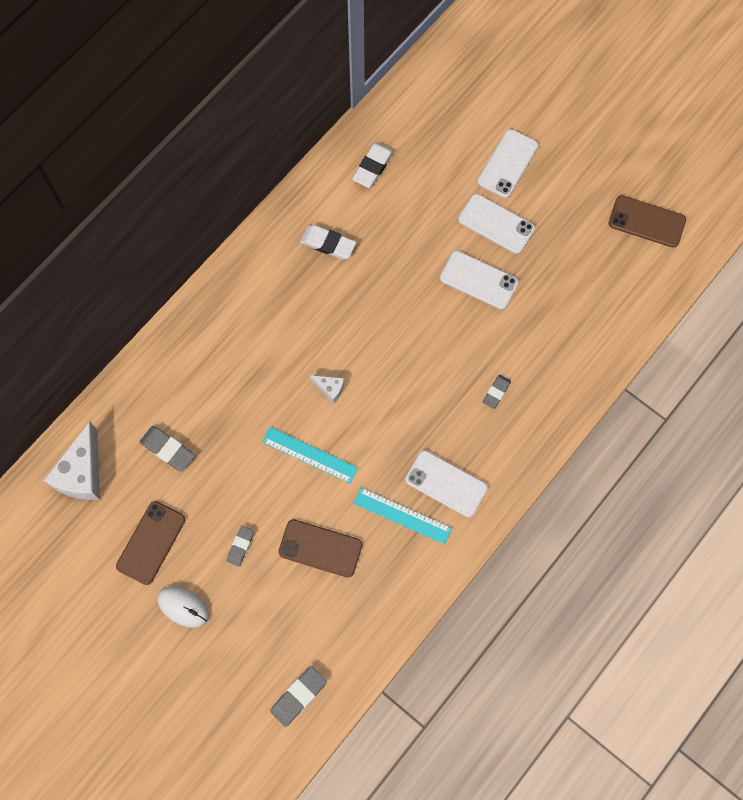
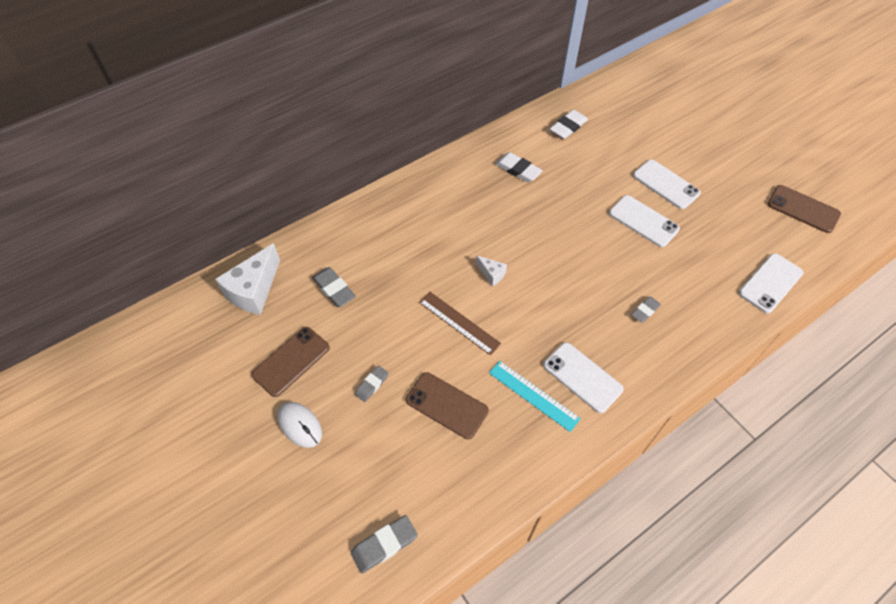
camera: 15 degrees right, 15 degrees down
turquoise ruler [262,427,358,484] -> brown ruler [419,292,501,355]
white phone [477,129,539,198] -> white phone moved to [739,253,803,313]

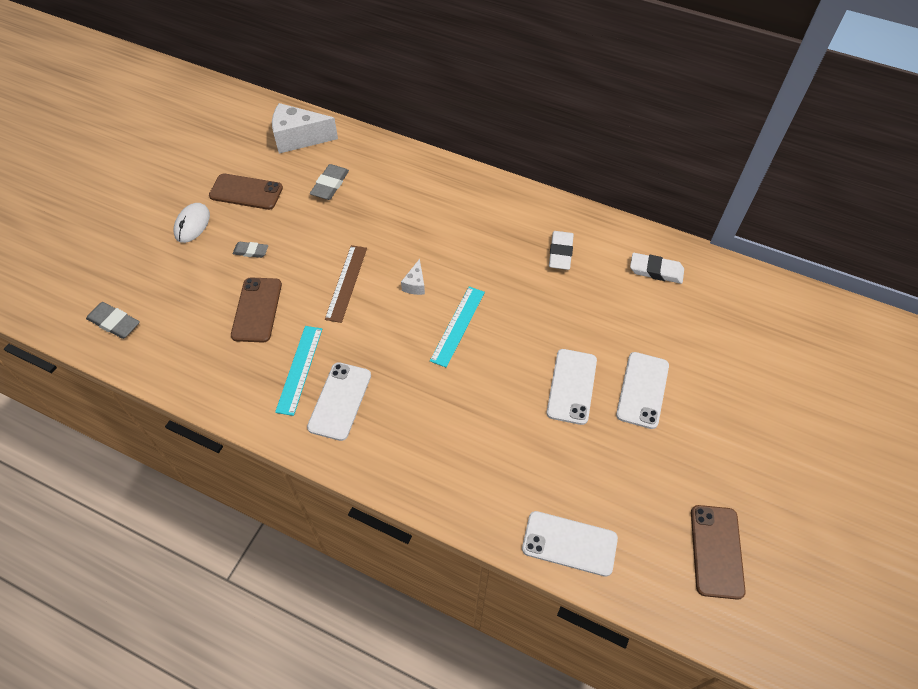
camera: 60 degrees right, 0 degrees up
grey eraser [631,296,661,323] -> none
none -> turquoise ruler [430,286,485,368]

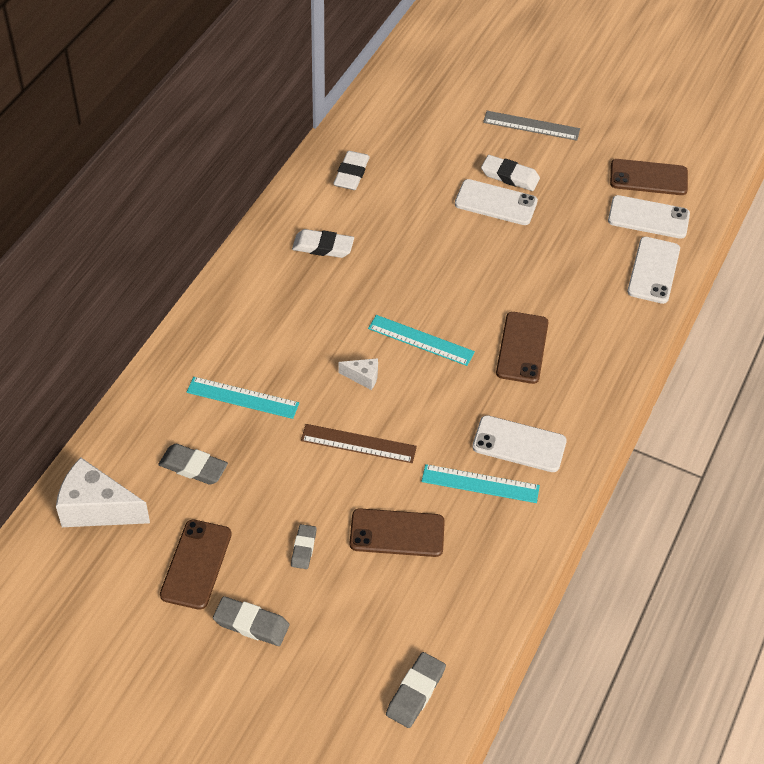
camera: 90 degrees left, 5 degrees down
white mouse [173,203,210,243] -> grey eraser [213,596,290,646]
white cheese [272,103,338,154] -> white cheese turned 105 degrees clockwise [56,458,150,527]
white phone [547,349,597,425] -> white phone moved to [608,195,690,239]
none -> turquoise ruler [187,377,299,419]
none -> white eraser [481,155,540,191]
none -> grey ruler [483,111,580,141]
none -> brown phone [496,312,548,384]

